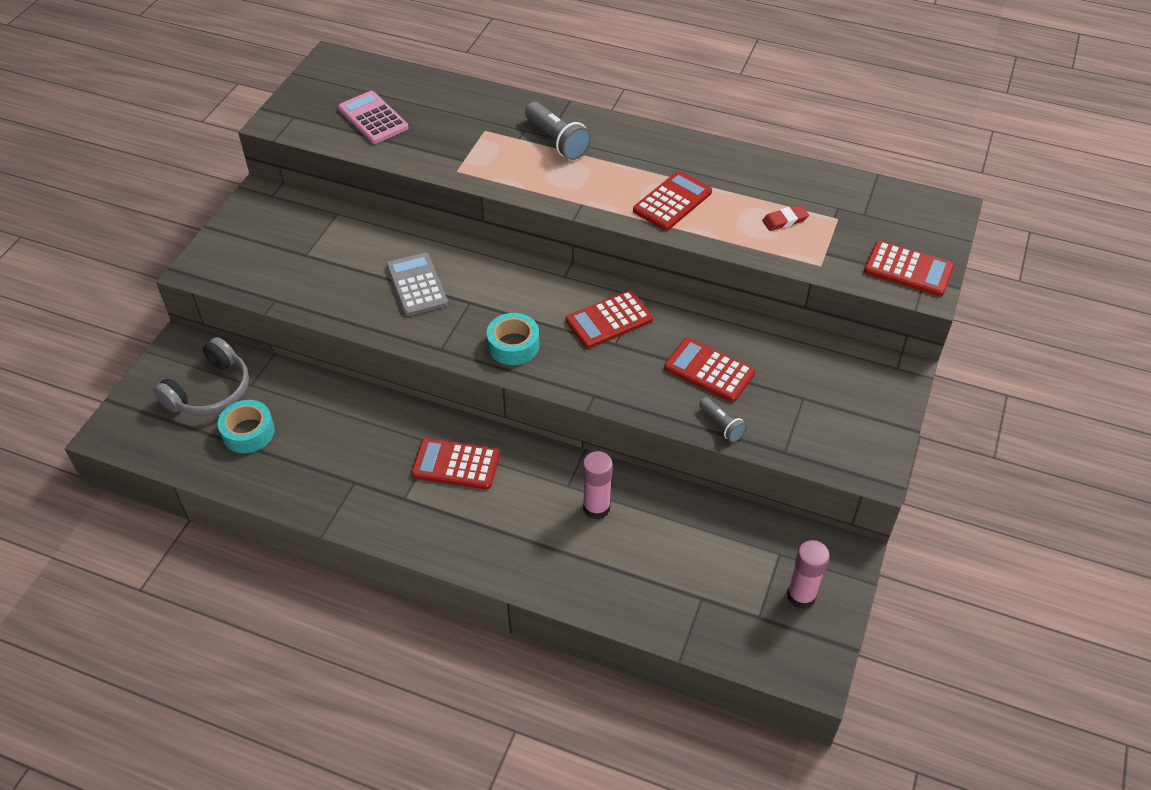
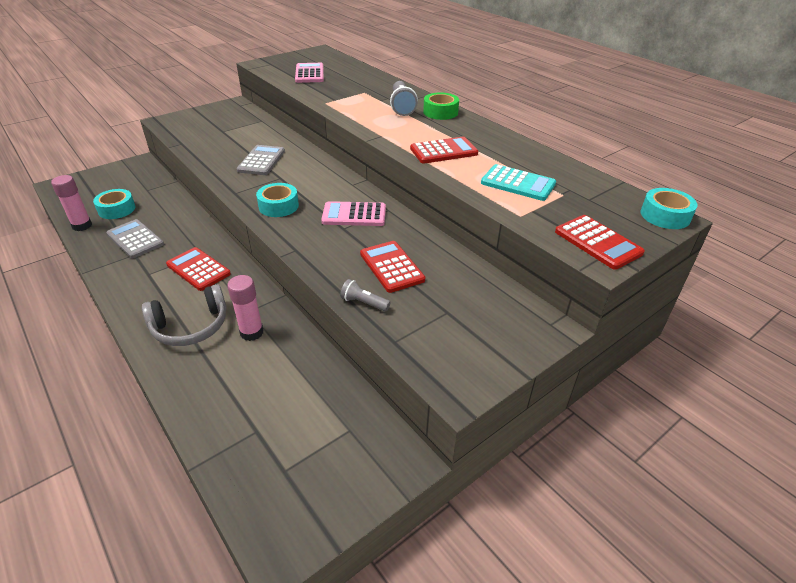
camera: 30 degrees right, 10 degrees down
grey headphones [153,337,249,416] -> grey headphones moved to [142,284,227,346]
red calculator [566,290,653,349] -> pink calculator [321,201,386,226]
grey flashlight [699,397,747,442] -> grey flashlight turned 120 degrees clockwise [340,279,391,311]
red eraser [762,205,809,231] -> turquoise calculator [481,164,556,201]
pink glue stick [787,540,830,609] -> pink glue stick moved to [51,175,92,231]
none -> grey calculator [106,219,164,258]
none -> green tape [423,92,459,120]
none -> turquoise tape [641,188,698,229]

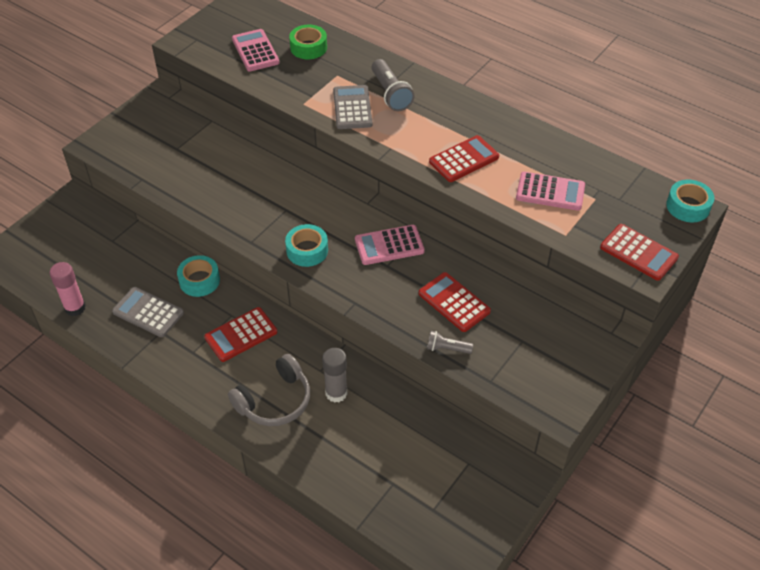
camera: 15 degrees left, 10 degrees up
turquoise tape [93,189,136,219] -> turquoise tape moved to [177,255,220,297]
red calculator [166,247,231,291] -> red calculator turned 60 degrees counterclockwise [204,307,277,362]
pink glue stick [227,275,263,341] -> grey glue stick [322,348,348,403]
grey calculator [236,145,285,175] -> grey calculator moved to [333,85,373,129]
green tape [423,92,459,120] -> green tape moved to [289,25,327,59]
turquoise calculator [481,164,556,201] -> pink calculator [516,172,585,211]

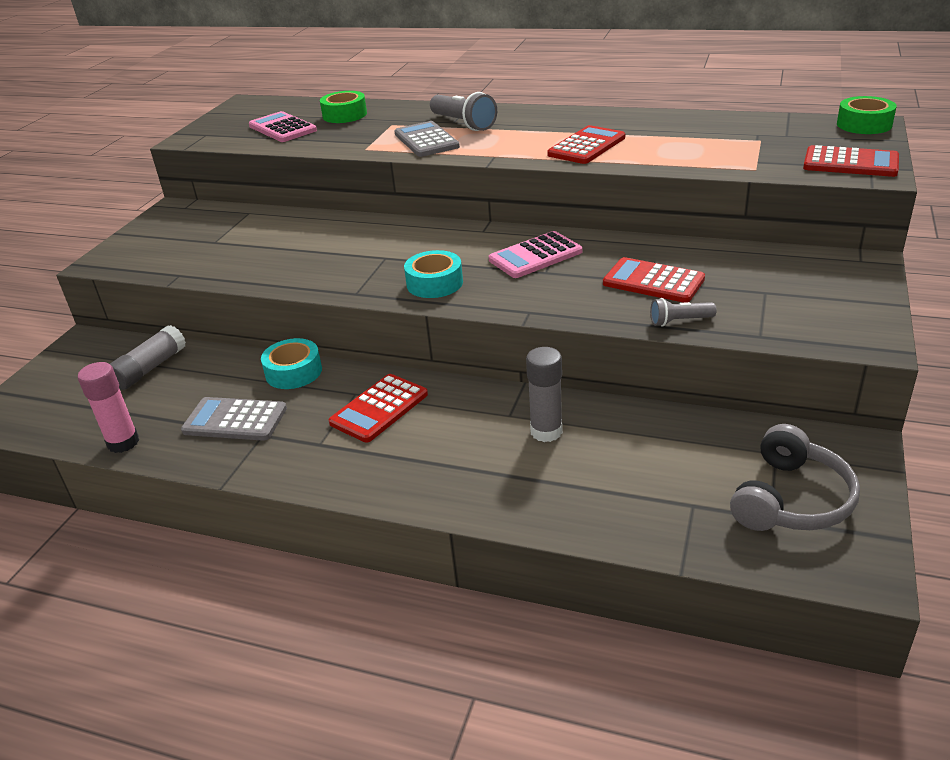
camera: 15 degrees left, 15 degrees down
grey headphones [228,354,310,426] -> grey headphones moved to [730,424,860,531]
pink calculator [516,172,585,211] -> none
turquoise tape [666,180,714,222] -> green tape [837,96,897,134]
none -> grey glue stick [110,325,186,390]

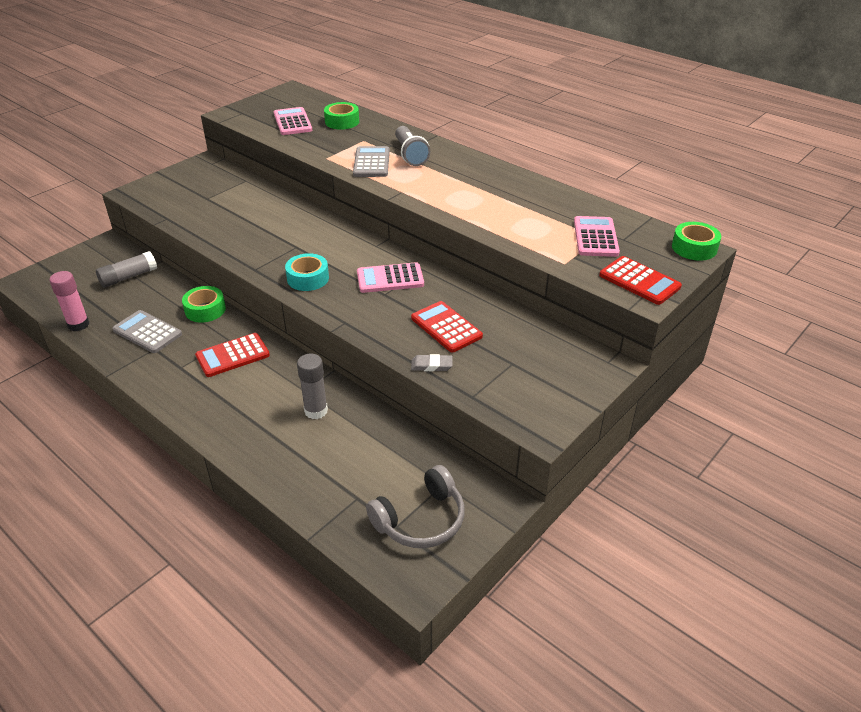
camera: 20 degrees right, 5 degrees up
turquoise tape [261,338,322,389] -> green tape [182,286,226,323]
red calculator [547,125,625,164] -> none
grey flashlight [650,298,717,326] -> grey eraser [411,354,453,371]
none -> pink calculator [574,216,620,257]

